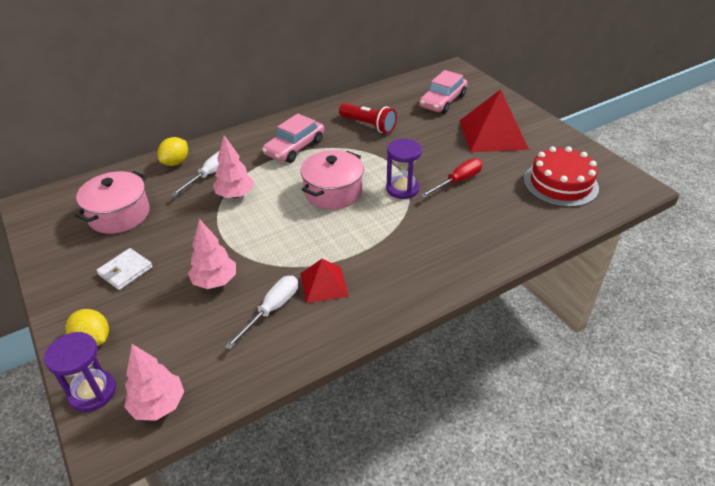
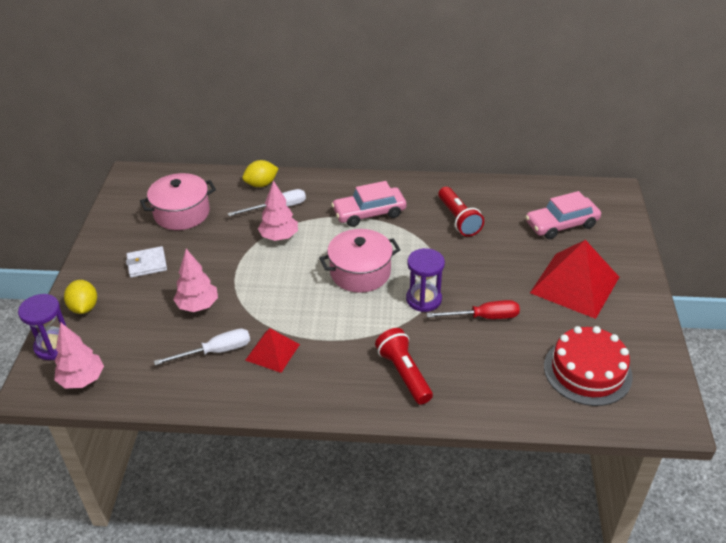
camera: 35 degrees right, 0 degrees up
none -> red flashlight [375,328,433,404]

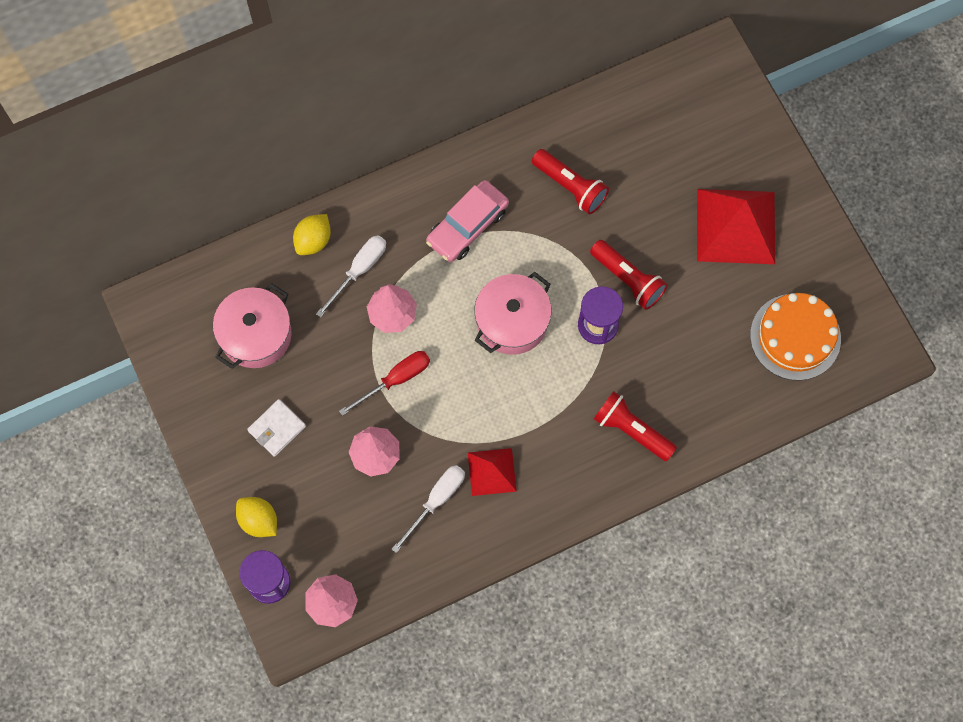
camera: 30 degrees left, 30 degrees up
red screwdriver [427,300,520,319] -> red screwdriver moved to [339,351,430,416]
pink car [525,191,601,239] -> none
red cake [544,326,633,406] -> orange cake [750,293,841,381]
none -> red flashlight [590,240,667,310]

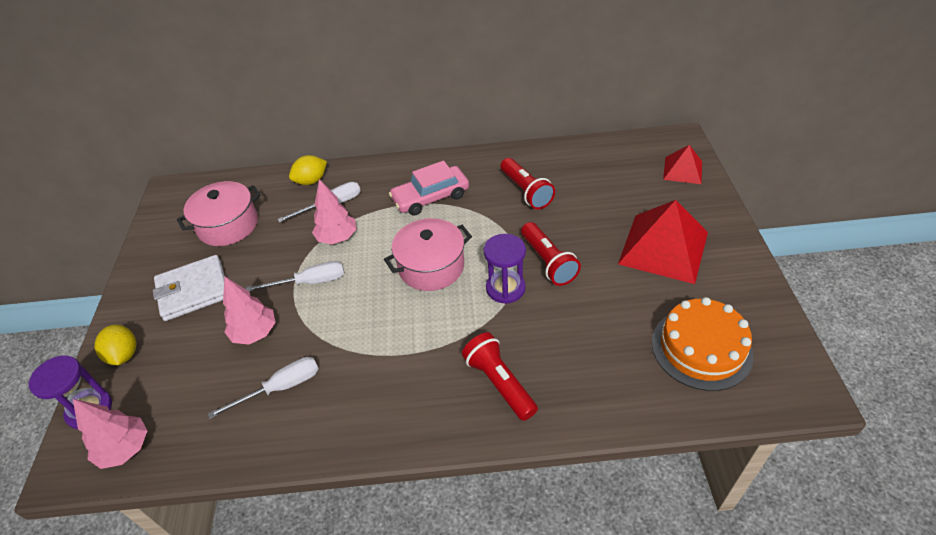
camera: 25 degrees right, 25 degrees down
white wallet [247,399,306,457] -> white wallet [153,255,225,321], size x1.58
red screwdriver [339,351,430,416] -> white screwdriver [246,261,344,292]
red pyramid [468,448,517,496] -> red pyramid moved to [663,145,702,184]

